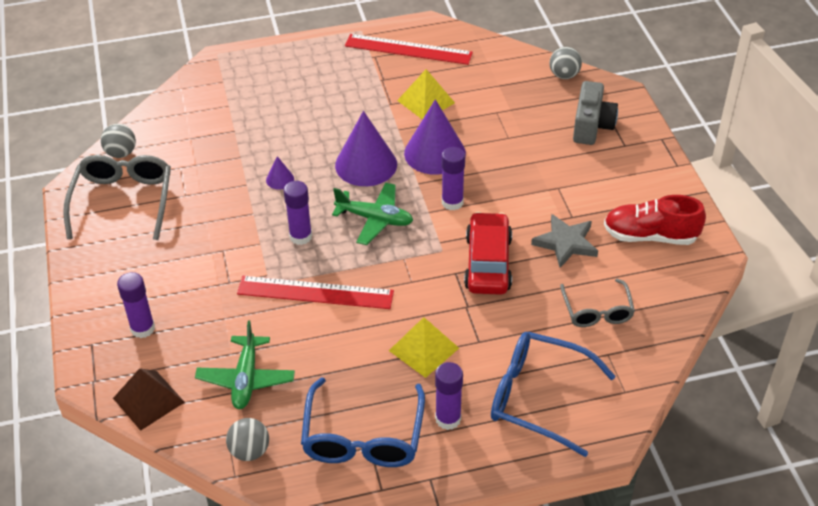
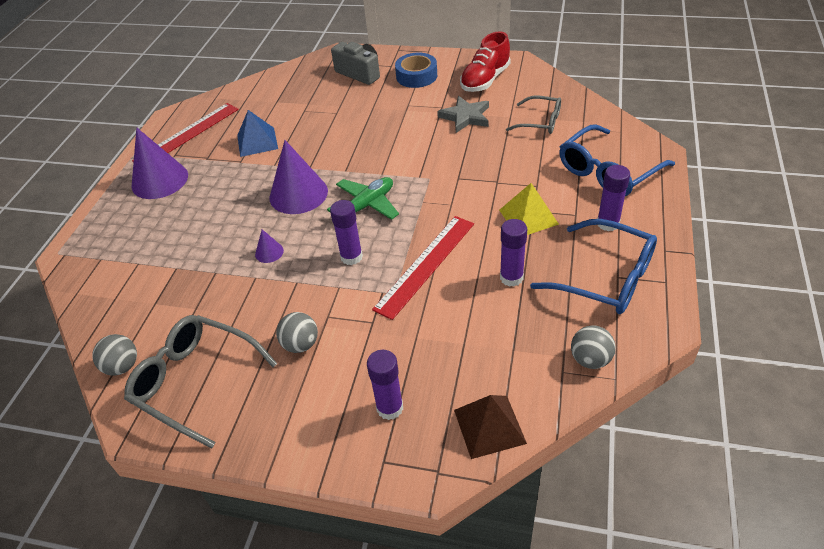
camera: 60 degrees left, 0 degrees up
green plane [195,321,295,409] -> none
yellow pyramid [397,69,455,120] -> blue pyramid [237,110,278,157]
purple cone [404,99,466,175] -> purple cone moved to [132,128,188,199]
purple glue stick [442,147,465,210] -> purple glue stick moved to [500,219,527,287]
red car [464,212,512,295] -> none
grey ball [549,47,582,79] -> grey ball moved to [276,312,318,353]
none -> blue tape [395,53,437,88]

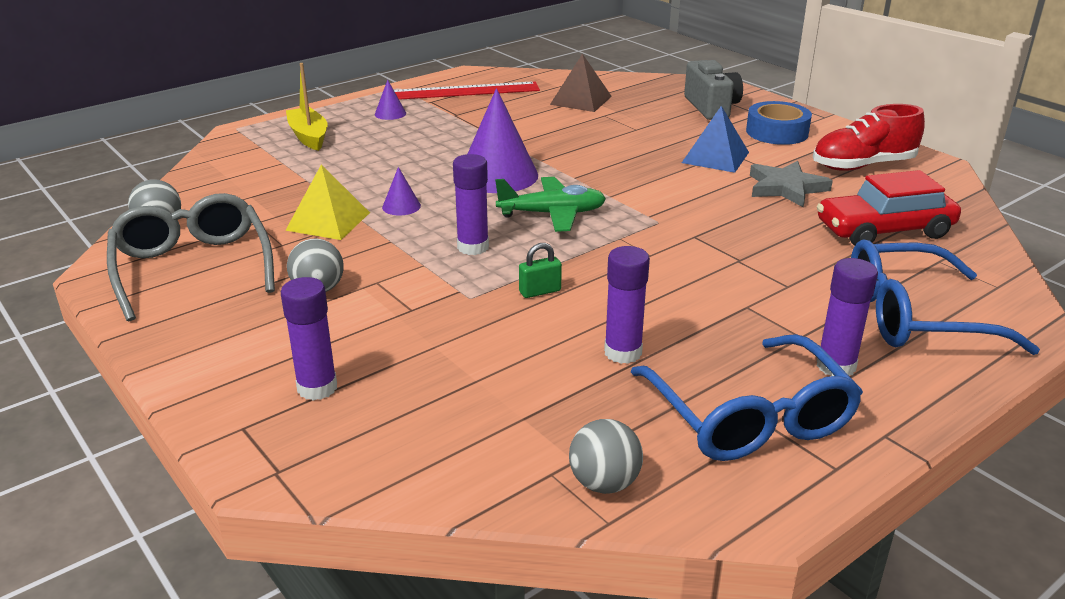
camera: 35 degrees right, 15 degrees down
purple cone [132,128,188,199] -> purple cone [375,80,406,120], size x0.45
blue pyramid [237,110,278,157] -> blue pyramid moved to [682,106,749,173]
red ruler [372,216,474,320] -> green padlock [519,243,562,298]
brown pyramid [454,395,527,459] -> brown pyramid moved to [550,53,612,112]
yellow pyramid [499,183,559,235] -> yellow pyramid moved to [285,164,370,240]
grey glasses [506,96,561,134] -> red car [817,170,961,245]
none -> yellow boat [286,63,327,151]

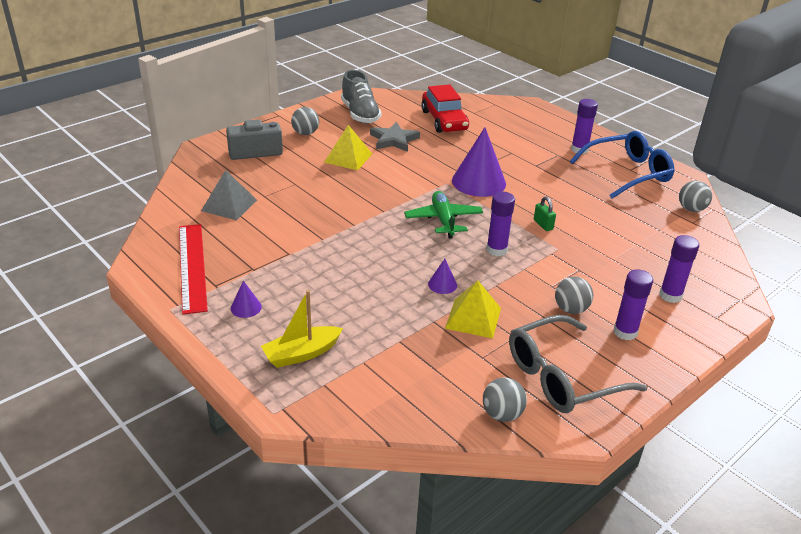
camera: 95 degrees left, 5 degrees up
purple cone [468,88,538,193] -> purple cone moved to [452,127,506,197]
brown pyramid [550,53,612,112] -> grey pyramid [201,170,257,220]
purple glue stick [604,246,650,364] -> purple glue stick moved to [613,269,653,340]
blue pyramid [682,106,749,173] -> yellow pyramid [324,125,372,170]
blue tape [746,101,812,145] -> grey ball [291,107,319,135]
red shoe [813,104,925,171] -> grey shoe [341,70,381,123]
blue glasses [851,239,1040,355] -> none

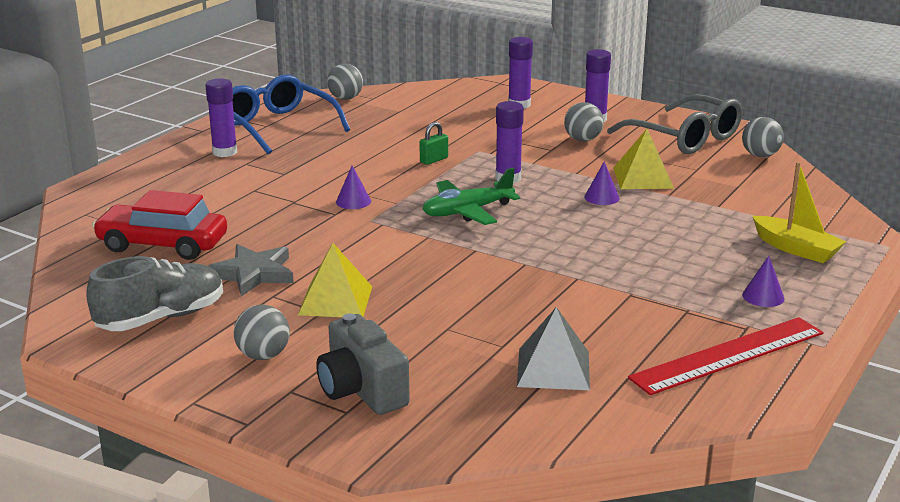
camera: 105 degrees left, 10 degrees down
red car [421,84,469,133] -> red car turned 135 degrees counterclockwise [92,190,227,260]
purple cone [452,127,506,197] -> purple cone [336,166,371,209], size x0.45

